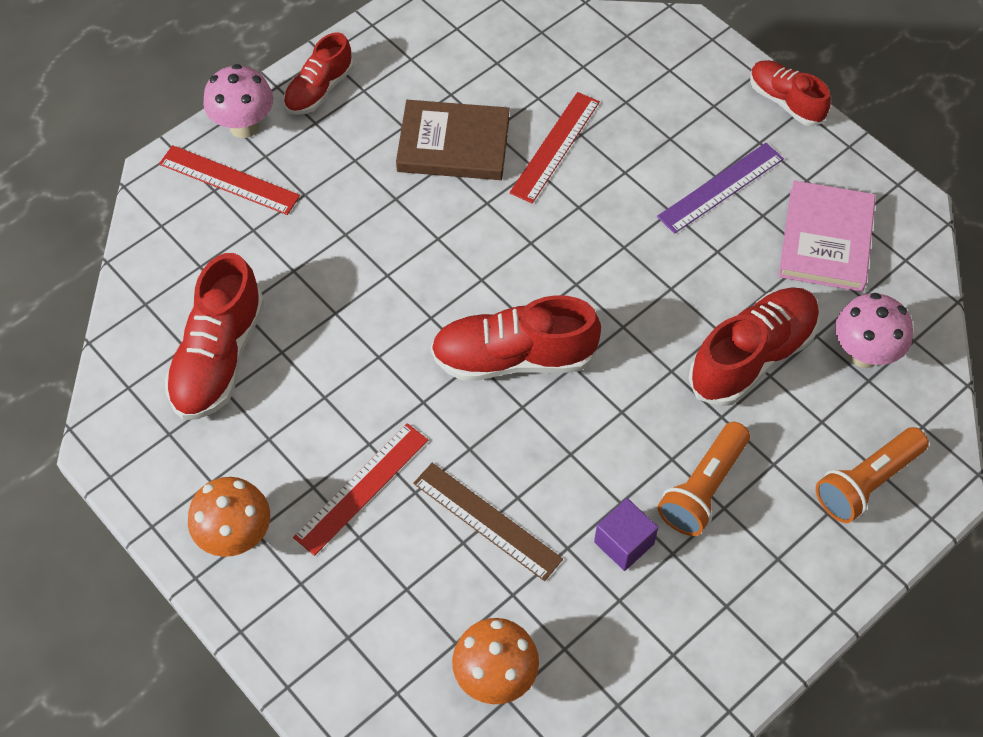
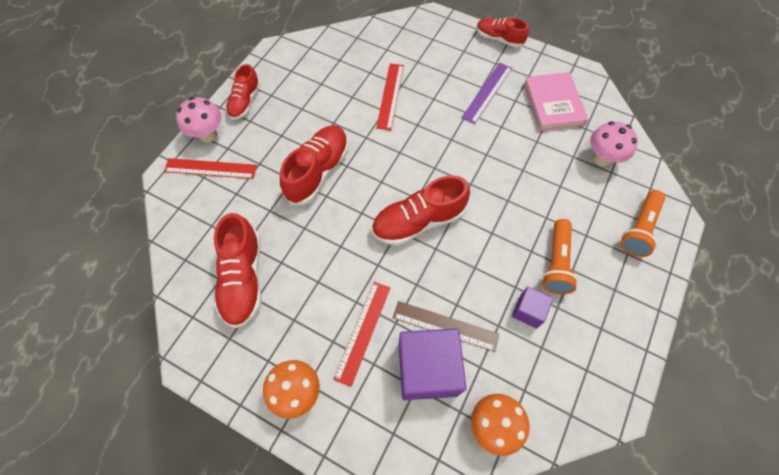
camera: 20 degrees left, 5 degrees up
brown book [396,100,510,180] -> none
red shoe [688,287,820,406] -> red shoe moved to [280,125,349,205]
none -> purple cube [399,328,466,400]

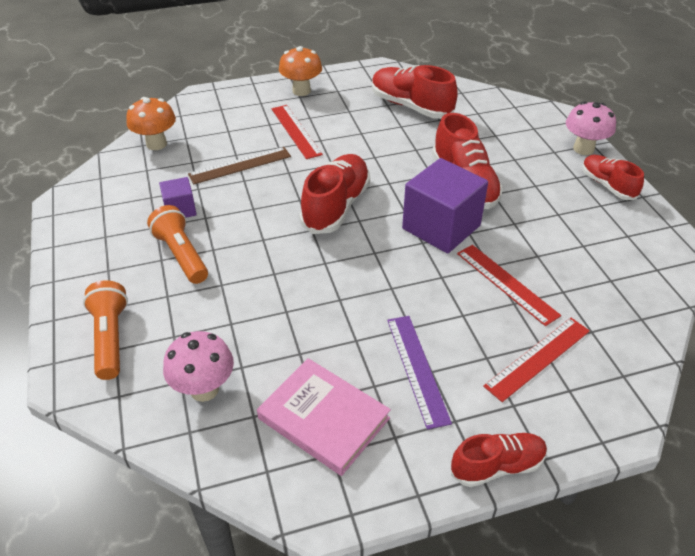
camera: 135 degrees right, 20 degrees down
red ruler [164,158,257,179] -> red ruler moved to [483,318,590,402]
purple cube [399,328,466,400] -> purple cube moved to [402,158,488,253]

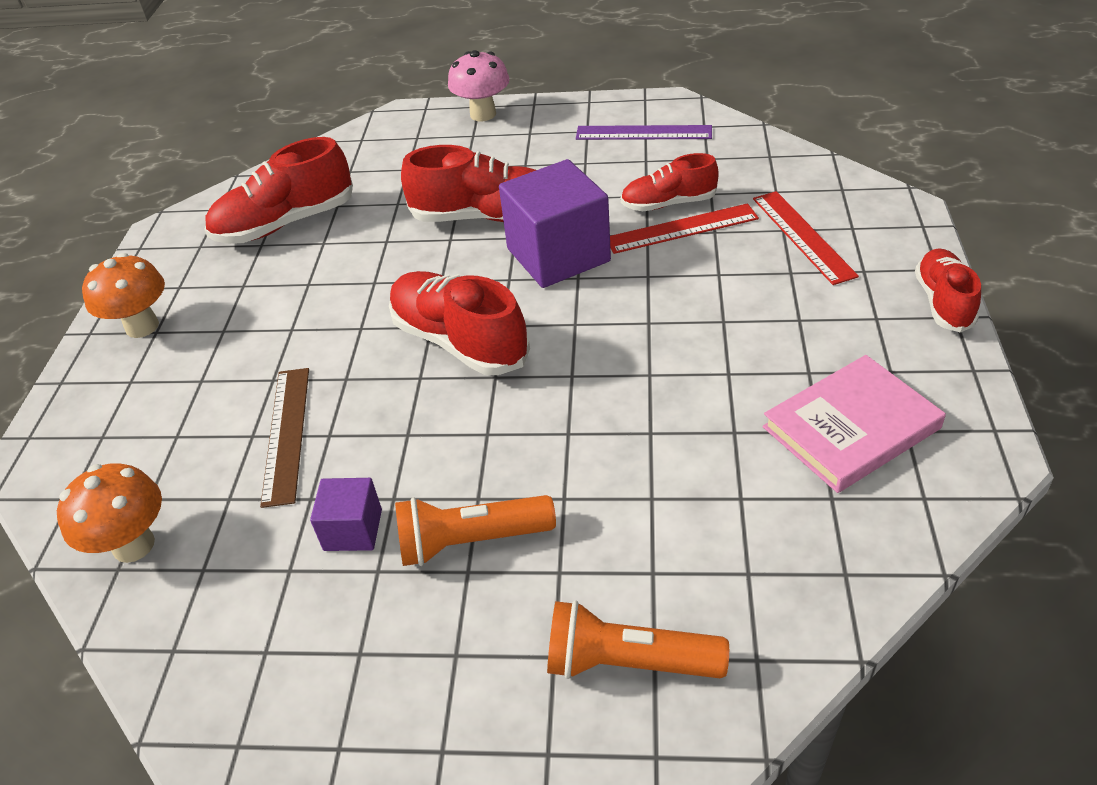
camera: 65 degrees left, 0 degrees up
pink mushroom [163,331,234,402] -> none
red ruler [272,105,323,159] -> none
purple ruler [387,316,452,430] -> purple ruler moved to [576,125,712,140]
red shoe [582,155,644,200] -> red shoe moved to [621,153,719,211]

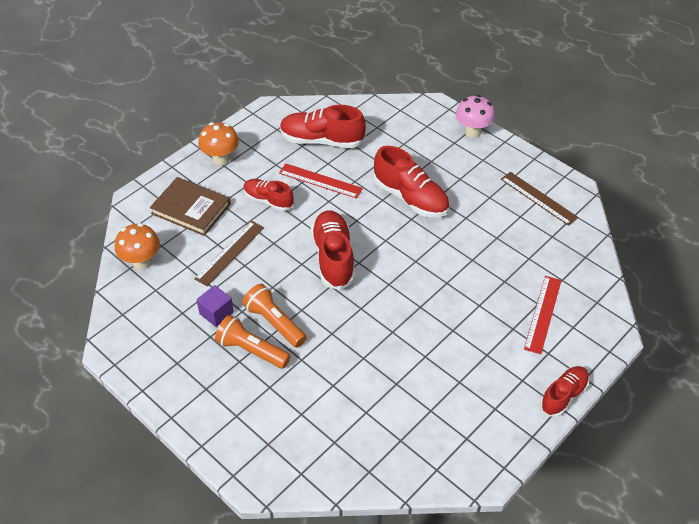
camera: 35 degrees right, 5 degrees up
purple cube [499,159,611,288] -> none
orange flashlight [547,601,729,679] -> orange flashlight moved to [242,284,307,348]
purple ruler [576,125,712,140] -> brown ruler [501,172,578,226]
red ruler [610,203,759,254] -> red ruler moved to [279,163,363,199]
red shoe [621,153,719,211] -> red shoe moved to [244,179,294,211]
pink book [762,355,946,493] -> none
none -> brown book [150,177,231,236]

